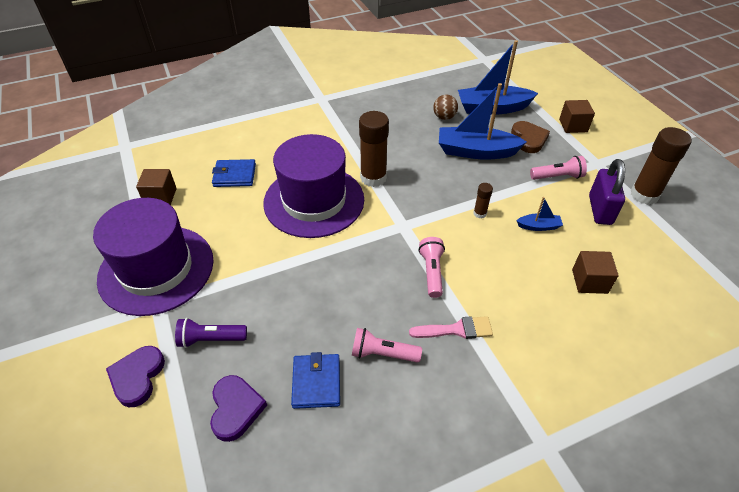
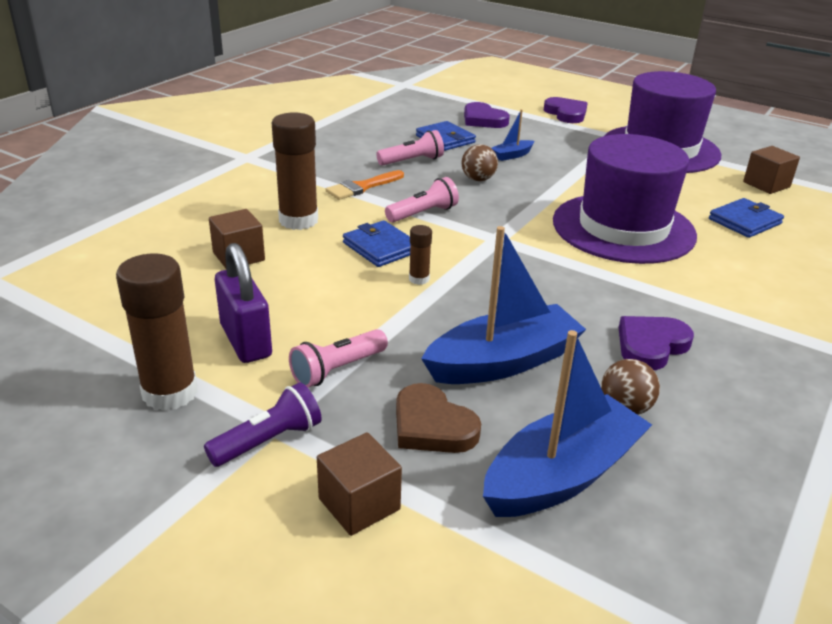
camera: 145 degrees right, 15 degrees down
purple flashlight [175,318,247,348] -> purple flashlight moved to [204,382,322,467]
brown glue stick [359,111,389,187] -> brown glue stick moved to [272,112,318,230]
pink brush [409,316,493,339] -> orange brush [326,170,404,200]
pink flashlight [418,237,445,298] -> pink flashlight turned 90 degrees counterclockwise [385,177,459,223]
blue boat [516,197,563,231] -> blue boat moved to [491,109,534,161]
none -> blue wallet [343,220,410,267]
none -> brown ball [462,144,498,181]
none -> purple heart [619,316,694,370]

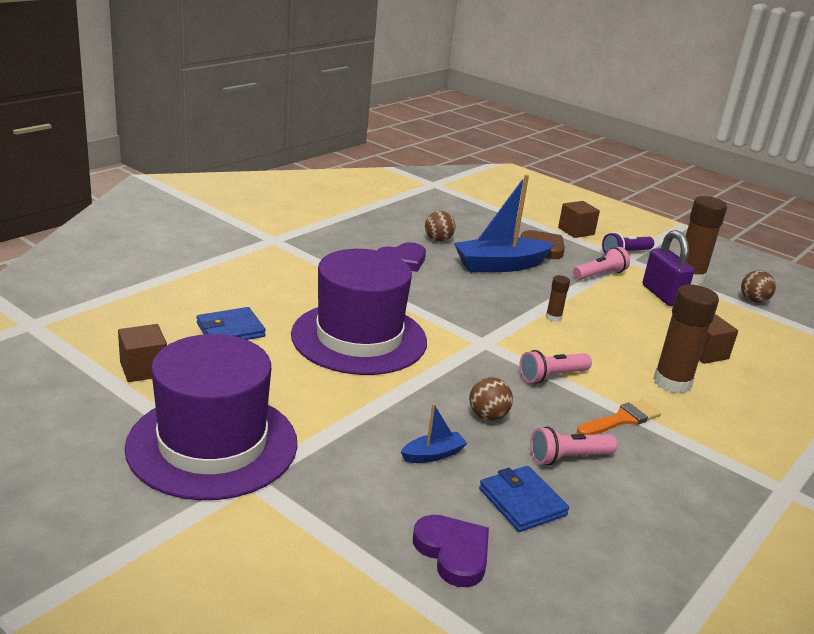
camera: 175 degrees left, 5 degrees down
blue wallet [343,220,410,267] -> none
blue boat [483,330,652,517] -> none
purple heart [544,97,588,123] -> none
none -> brown ball [741,270,776,303]

